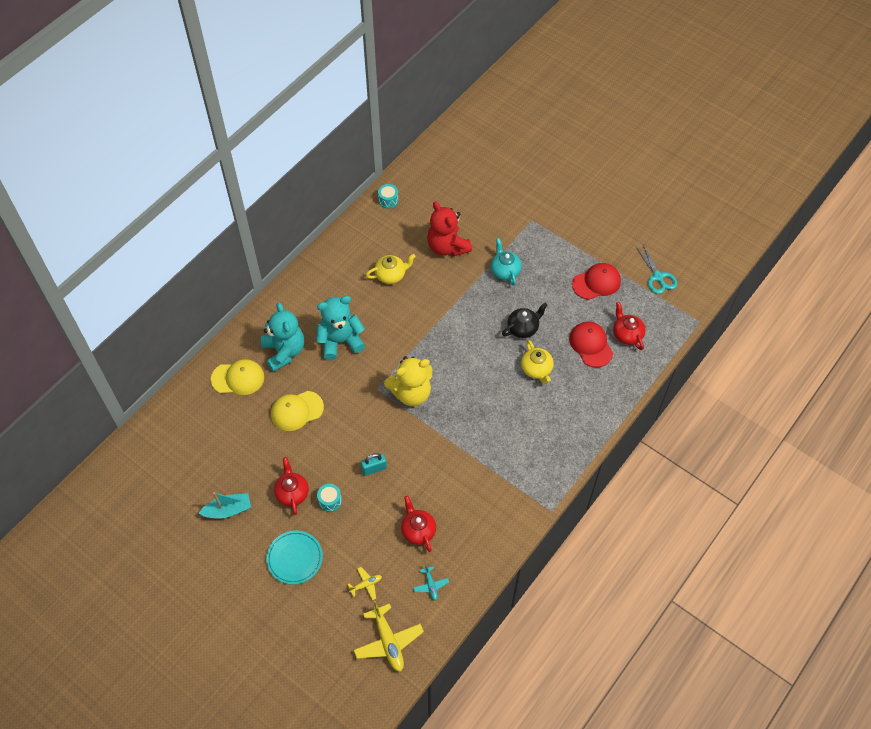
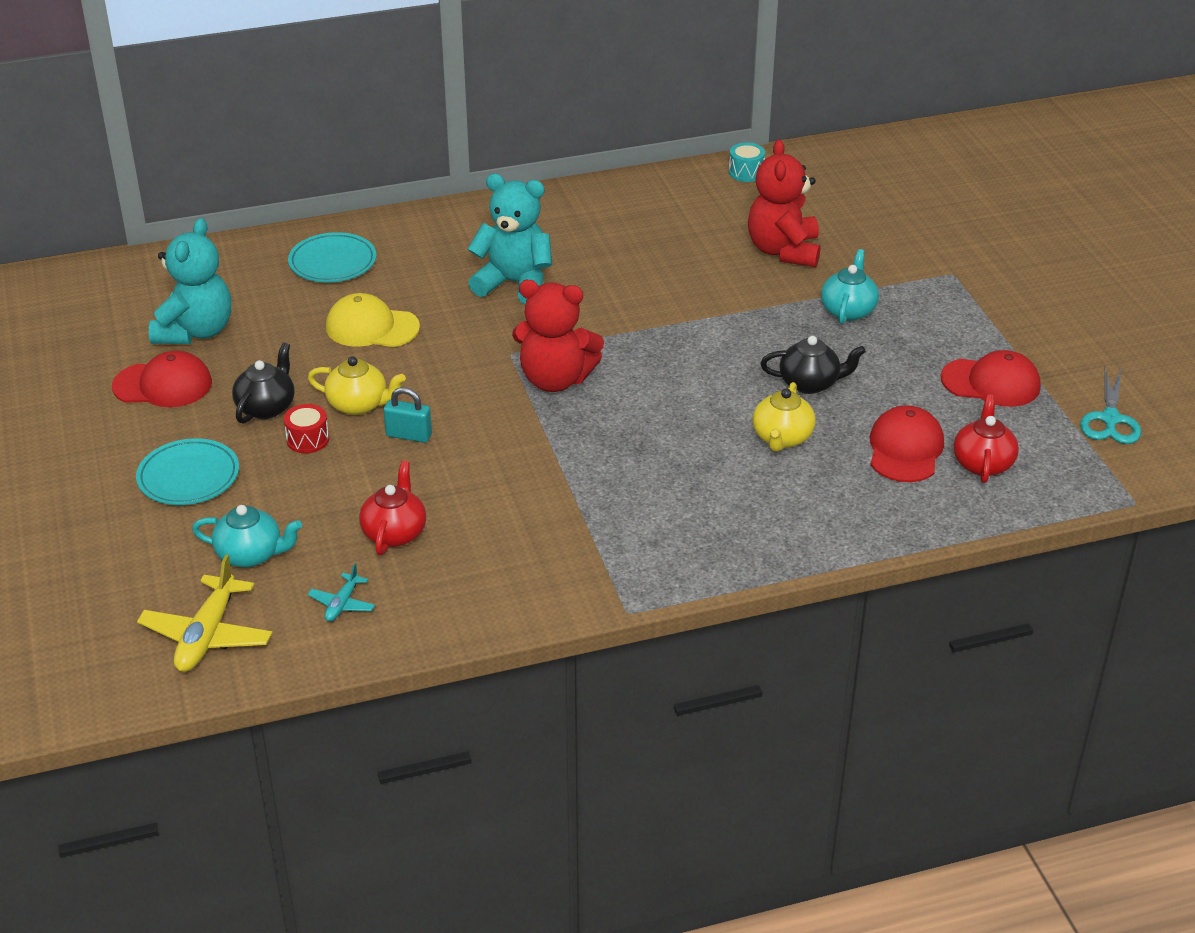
camera: 35 degrees right, 20 degrees down
turquoise boat [199,492,251,518] -> red cap [112,351,212,407]
yellow cap [211,359,264,395] -> turquoise plate [288,232,377,282]
turquoise teddy bear [261,303,304,372] -> turquoise teddy bear moved to [149,218,231,344]
red teapot [274,457,309,515] -> black teapot [232,342,295,424]
turquoise drum [317,484,342,512] -> red drum [284,404,329,453]
yellow plane [347,567,382,600] -> turquoise teapot [192,505,302,568]
yellow teapot [366,254,416,284] -> yellow teapot moved to [308,356,406,415]
yellow teddy bear [384,356,432,406] -> red teddy bear [512,280,604,392]

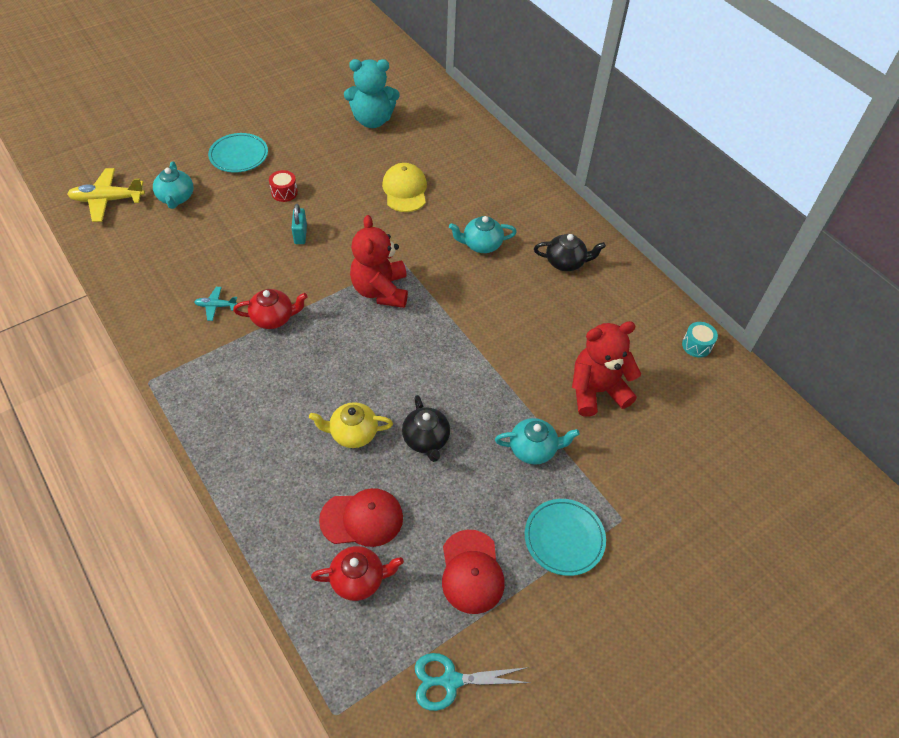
camera: 70 degrees right, 15 degrees up
red cap [112,351,212,407] -> none
black teapot [232,342,295,424] -> black teapot moved to [534,234,606,271]
turquoise plate [288,232,377,282] -> turquoise plate moved to [525,499,606,576]
yellow teapot [308,356,406,415] -> none
turquoise plane [308,563,375,622] -> turquoise plane moved to [194,287,238,321]
red teapot [359,461,426,555] -> red teapot moved to [233,289,308,329]
turquoise teddy bear [468,174,552,305] -> turquoise teapot [449,216,517,253]

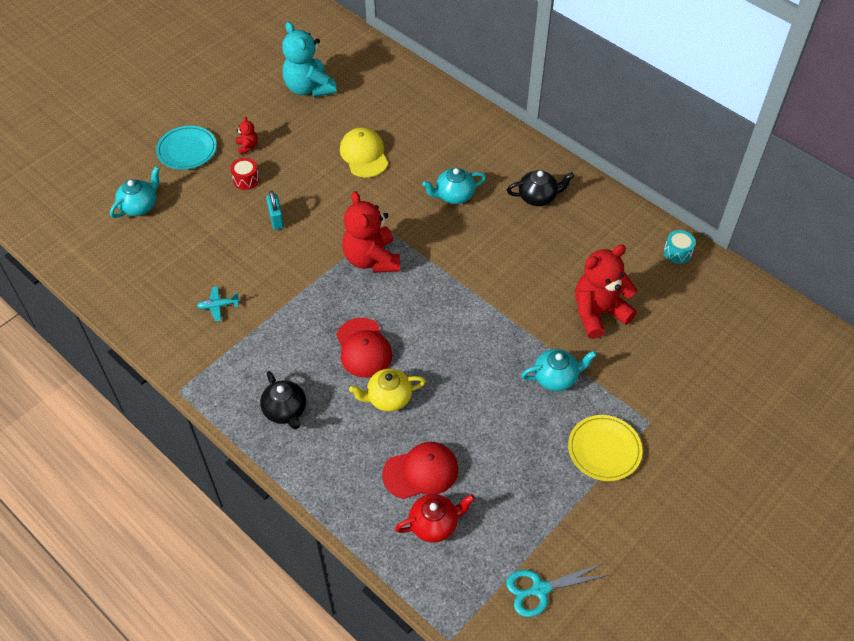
camera: 10 degrees left, 0 degrees up
yellow plane [67,168,145,222] -> none
turquoise teapot [153,161,194,209] -> turquoise teapot turned 120 degrees counterclockwise [110,167,160,218]
red teapot [233,289,308,329] -> none
turquoise teddy bear [344,59,399,128] -> turquoise teddy bear turned 75 degrees clockwise [282,22,337,97]
black teapot [402,395,450,462] -> black teapot moved to [260,371,306,429]
red cap [442,530,505,614] -> red cap moved to [336,318,392,378]
turquoise plate [525,499,606,576] -> yellow plate [568,415,642,481]
none -> red teddy bear [236,116,258,155]

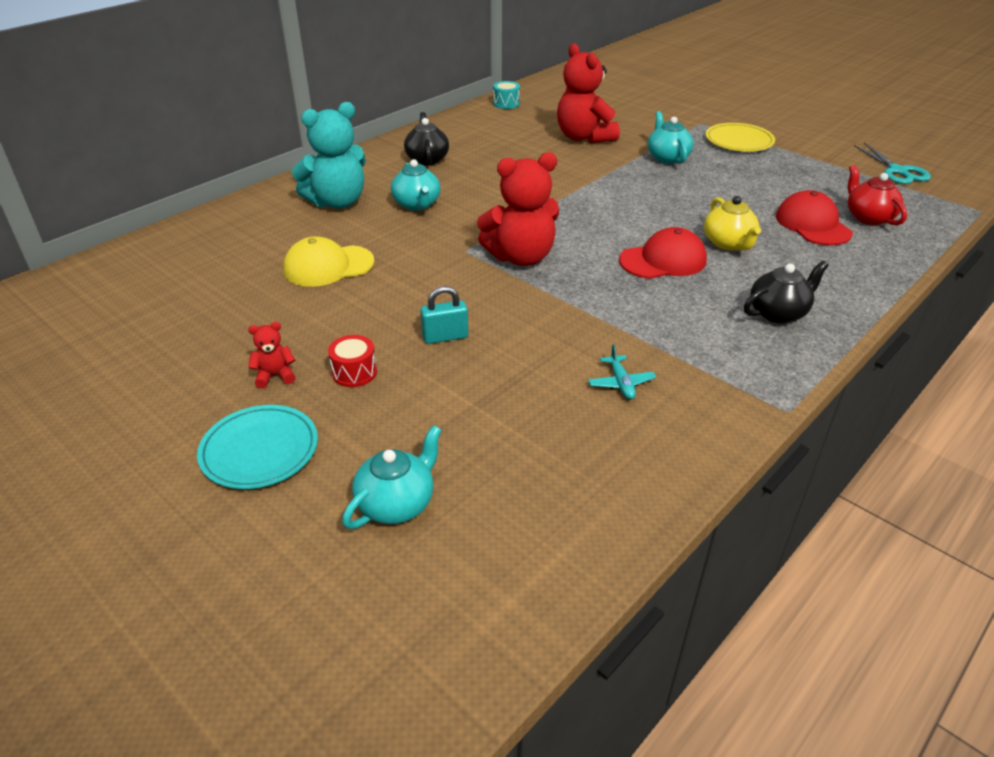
camera: 90 degrees left, 15 degrees down
turquoise teapot [110,167,160,218] -> turquoise teapot turned 90 degrees clockwise [342,425,442,529]
turquoise teddy bear [282,22,337,97] -> turquoise teddy bear moved to [292,102,366,209]

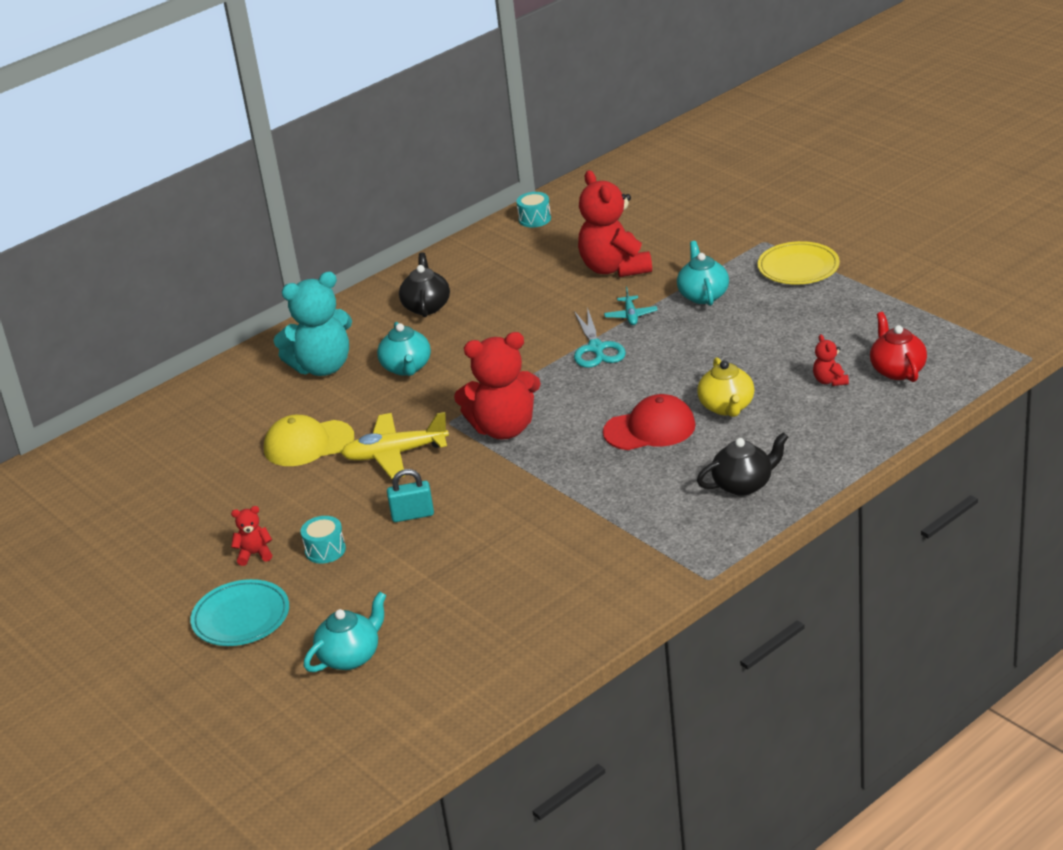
camera: 10 degrees right, 5 degrees down
red drum [328,335,377,387] -> turquoise drum [300,516,346,564]
turquoise plane [588,344,656,399] -> turquoise plane moved to [604,286,658,325]
red cap [776,190,853,245] -> red teddy bear [813,334,849,386]
turquoise scissors [854,143,931,184] -> turquoise scissors moved to [574,307,626,368]
none -> yellow plane [341,412,449,479]

